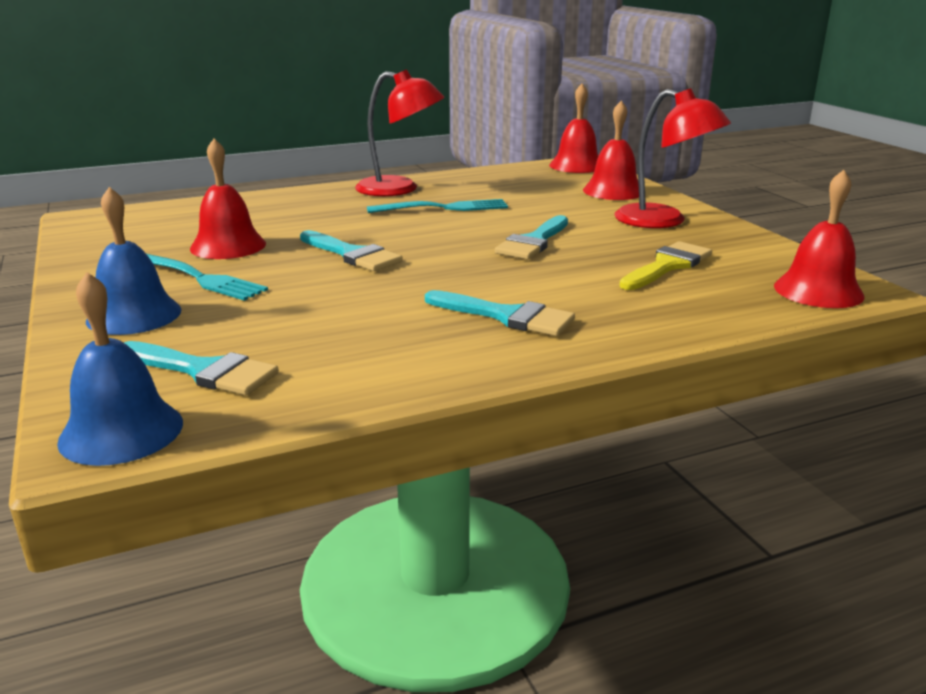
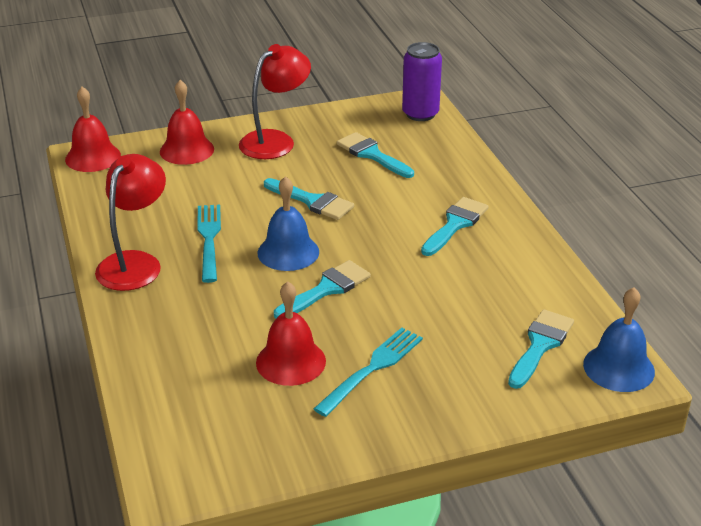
camera: 85 degrees left, 10 degrees up
blue bell [86,187,181,335] -> blue bell moved to [258,176,319,271]
yellow brush [619,241,712,290] -> turquoise brush [337,132,414,178]
red bell [774,170,865,308] -> purple can [402,42,442,121]

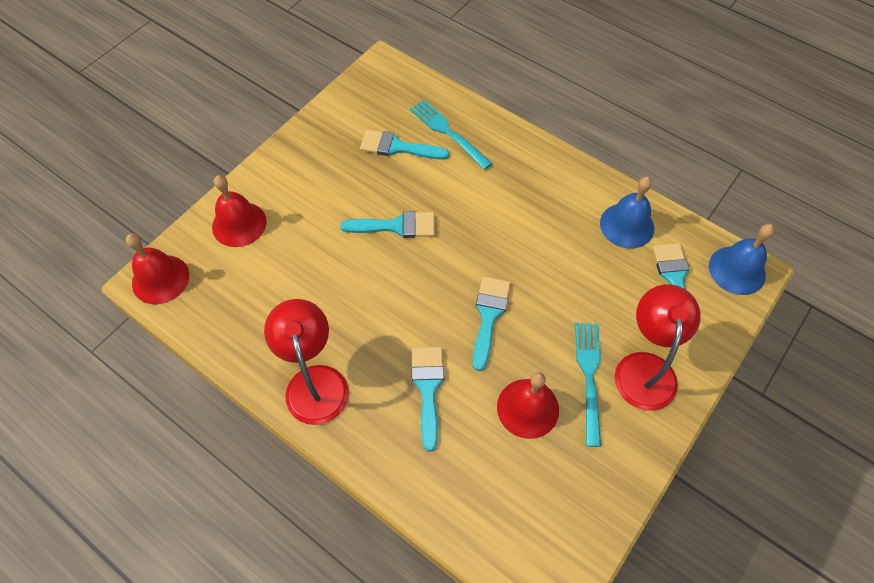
camera: 35 degrees left, 25 degrees up
turquoise fork [197,205,221,283] -> turquoise fork moved to [410,100,493,170]
red lamp [239,44,311,159] -> red lamp moved to [615,284,701,411]
blue bell [258,176,319,271] -> blue bell moved to [600,177,654,249]
purple can [402,42,442,121] -> none
turquoise brush [421,197,489,256] -> turquoise brush moved to [412,347,444,451]

